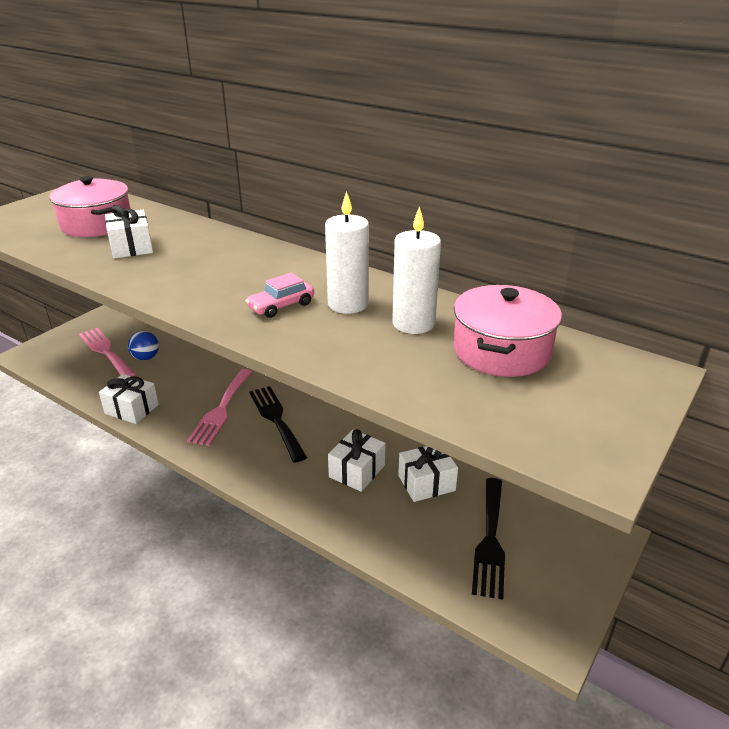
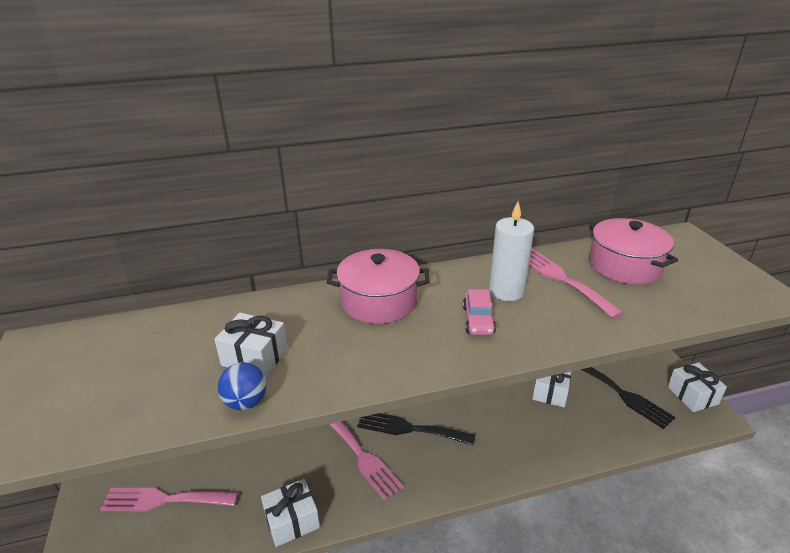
camera: 50 degrees left, 0 degrees up
pink pot [50,176,130,237] -> pink pot moved to [326,249,430,324]
blue ball [128,331,159,360] -> blue ball moved to [218,362,266,410]
white gift [328,429,385,492] -> white gift moved to [667,362,727,412]
white candle [392,207,441,334] -> pink fork [529,249,623,319]

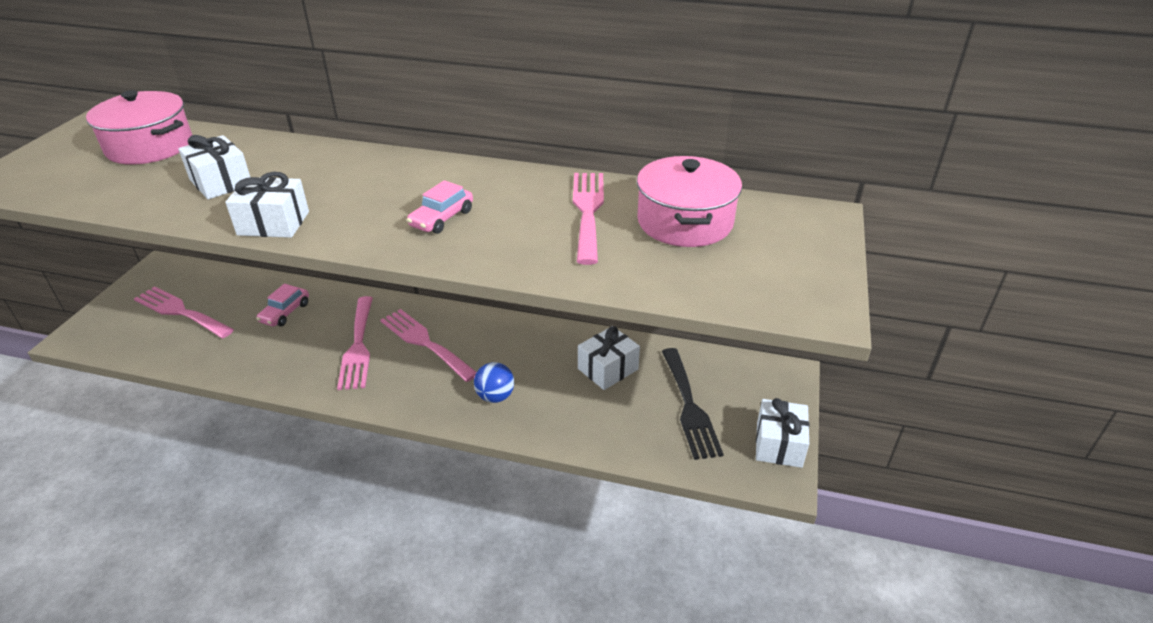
camera: 30 degrees right, 5 degrees up
blue ball [218,362,266,410] -> blue ball moved to [474,362,514,403]
white gift [261,479,320,547] -> white gift moved to [225,172,309,238]
pink pot [326,249,430,324] -> pink pot moved to [86,90,192,165]
black fork [357,413,475,446] -> pink fork [380,309,477,382]
white candle [489,201,534,301] -> none
none -> pink car [256,284,309,326]

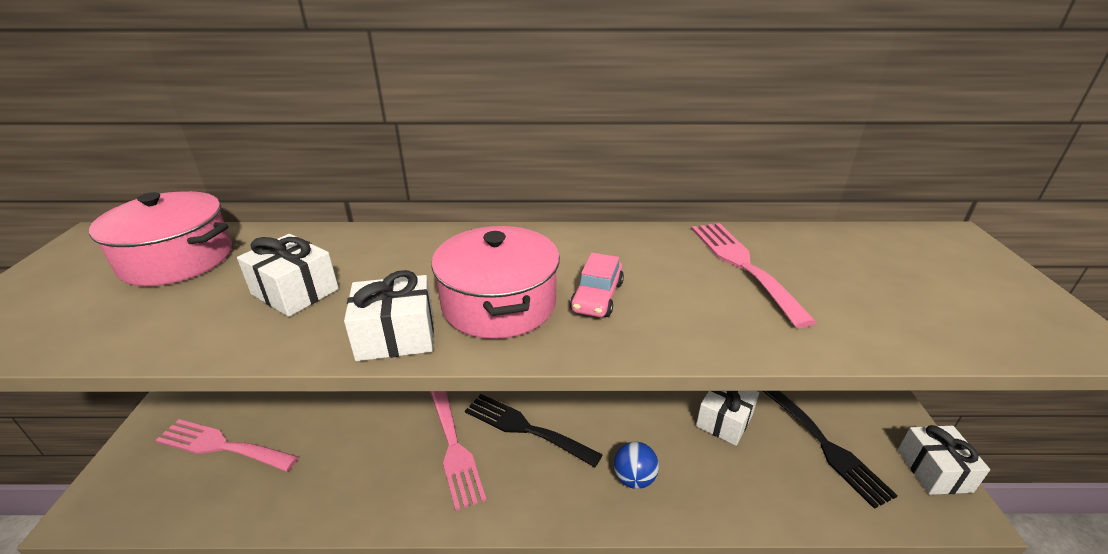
camera: 15 degrees left, 5 degrees down
pink car [256,284,309,326] -> none
pink fork [380,309,477,382] -> black fork [465,394,603,468]
pink pot [637,156,742,247] -> pink pot moved to [431,226,560,339]

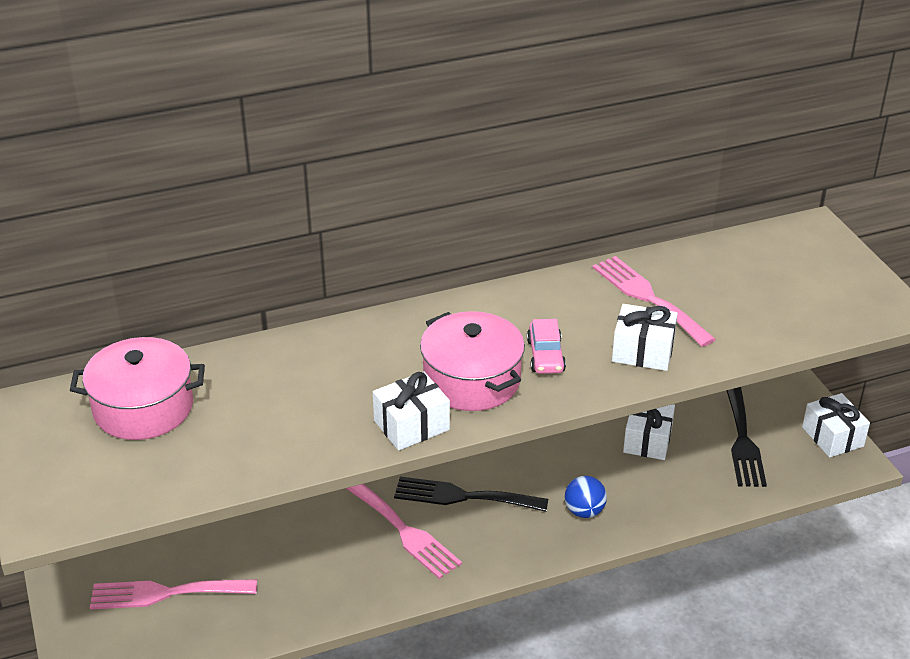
camera: 20 degrees left, 5 degrees up
white gift [237,234,339,317] -> white gift moved to [612,304,678,371]
black fork [763,391,898,509] -> black fork turned 45 degrees clockwise [727,387,767,487]

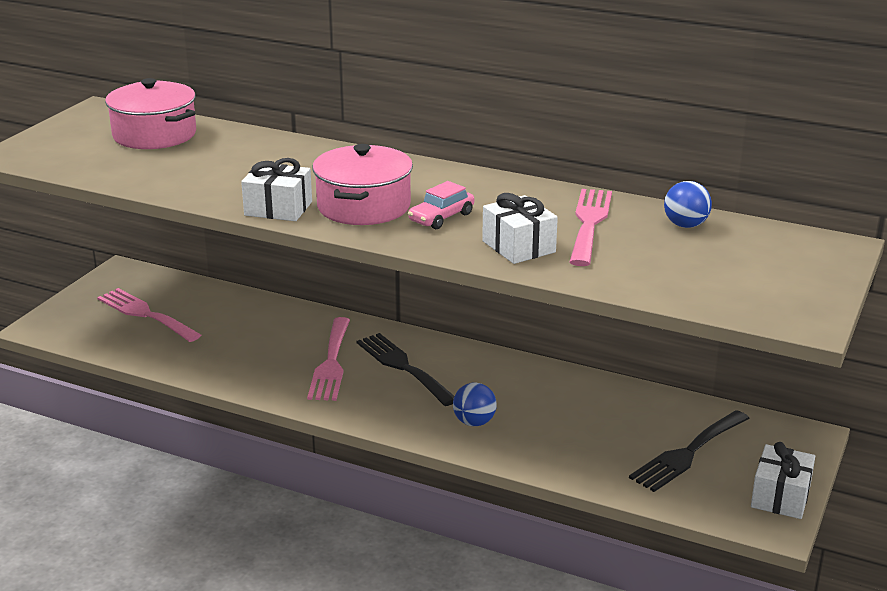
camera: 45 degrees right, 10 degrees down
white gift [623,404,675,460] -> none
none -> blue ball [664,181,712,228]

